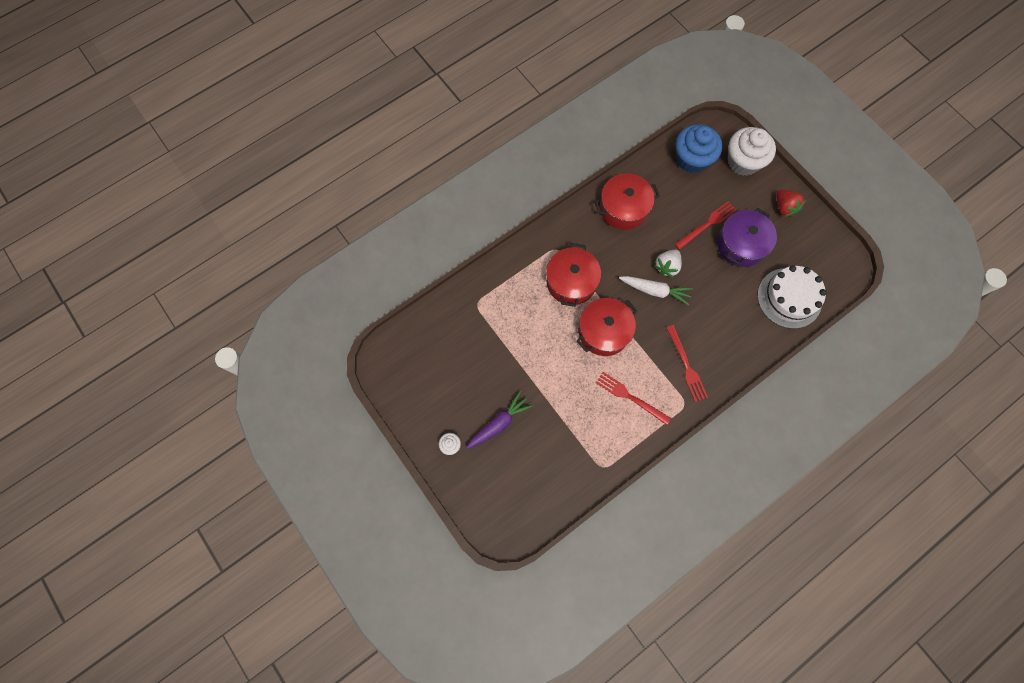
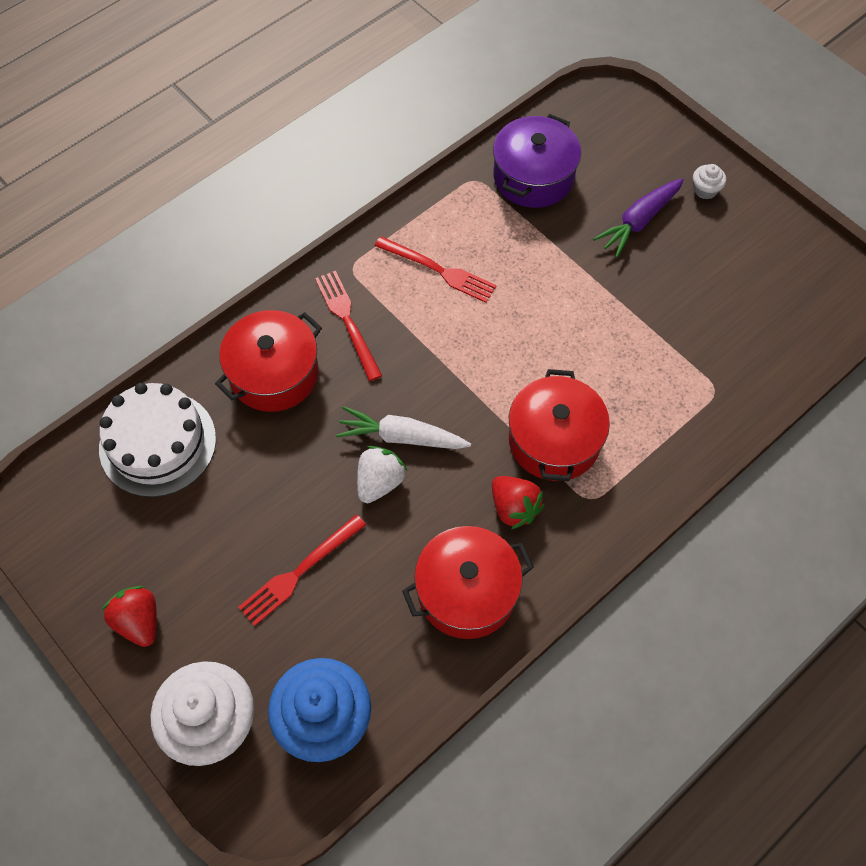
camera: 175 degrees right, 10 degrees down
red pot [577,298,637,356] -> red pot moved to [215,310,322,412]
purple pot [717,208,777,267] -> purple pot moved to [493,114,581,208]
none -> red strawberry [492,476,544,529]

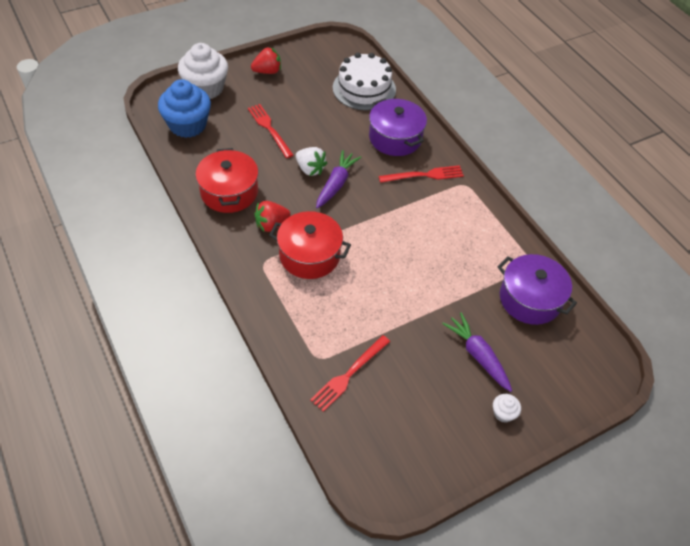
camera: 100 degrees right, 10 degrees down
red pot [215,310,322,412] -> purple pot [369,98,427,156]
white carrot [336,406,471,449] -> purple carrot [316,150,361,208]
red fork [374,236,497,303] -> red fork moved to [310,335,390,412]

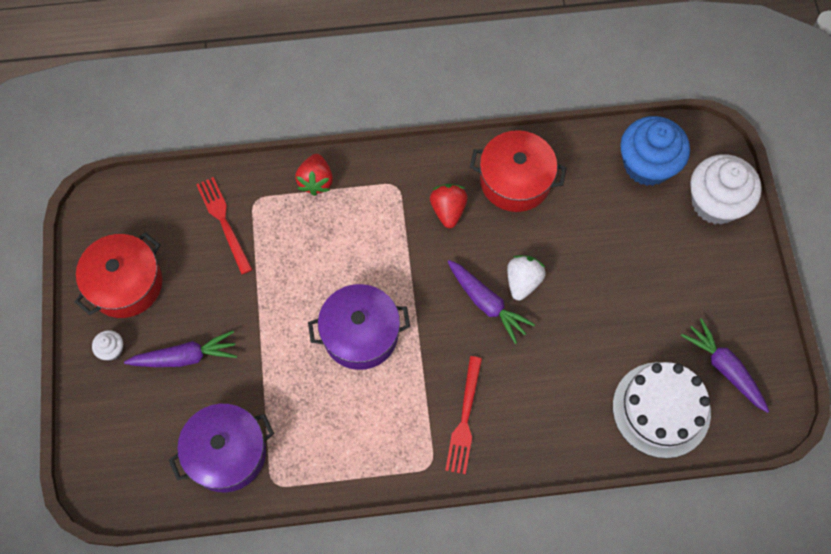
camera: 115 degrees right, 15 degrees up
red fork [248,104,293,158] -> none
red strawberry [251,47,281,74] -> red strawberry moved to [295,154,333,196]
red pot [269,211,351,279] -> red pot moved to [75,232,162,318]
white strawberry [296,147,327,176] -> white strawberry turned 135 degrees clockwise [507,255,545,301]
purple pot [369,98,427,156] -> purple pot moved to [308,284,410,370]
none -> purple carrot [681,318,769,413]

